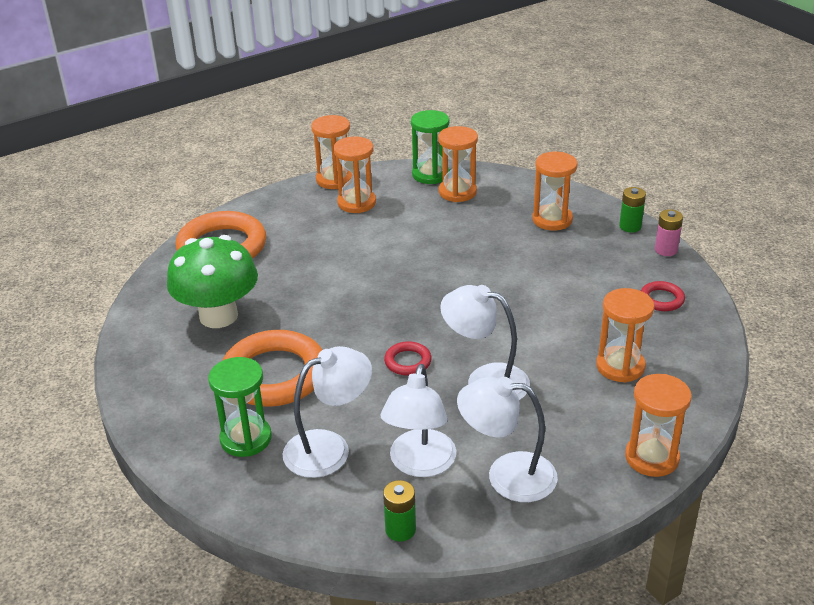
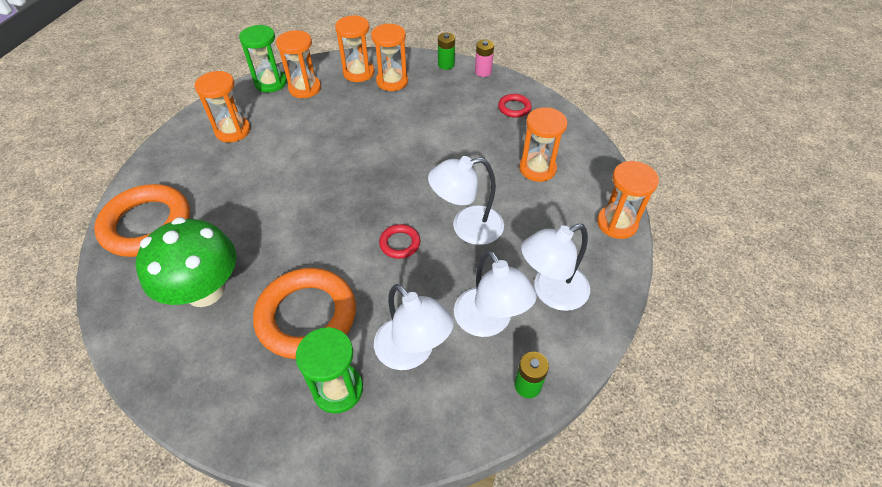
camera: 40 degrees left, 15 degrees up
white lamp [283,346,372,478] -> white lamp turned 120 degrees clockwise [374,284,454,370]
orange hourglass [311,115,352,189] -> orange hourglass moved to [335,15,374,82]

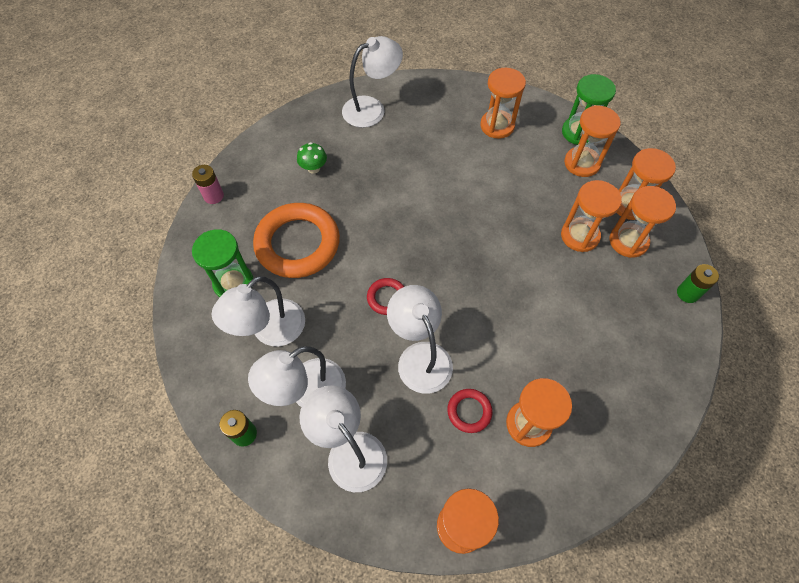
camera: 80 degrees right, 10 degrees up
orange ring [94,184,190,257] -> white lamp [342,36,403,128]
green mushroom [135,217,236,307] -> green mushroom [297,142,327,174], size x0.42
pink battery [475,40,494,77] -> pink battery moved to [192,165,224,204]
red ring [498,94,532,118] -> red ring moved to [447,389,492,433]
none -> orange hourglass [561,180,622,252]

